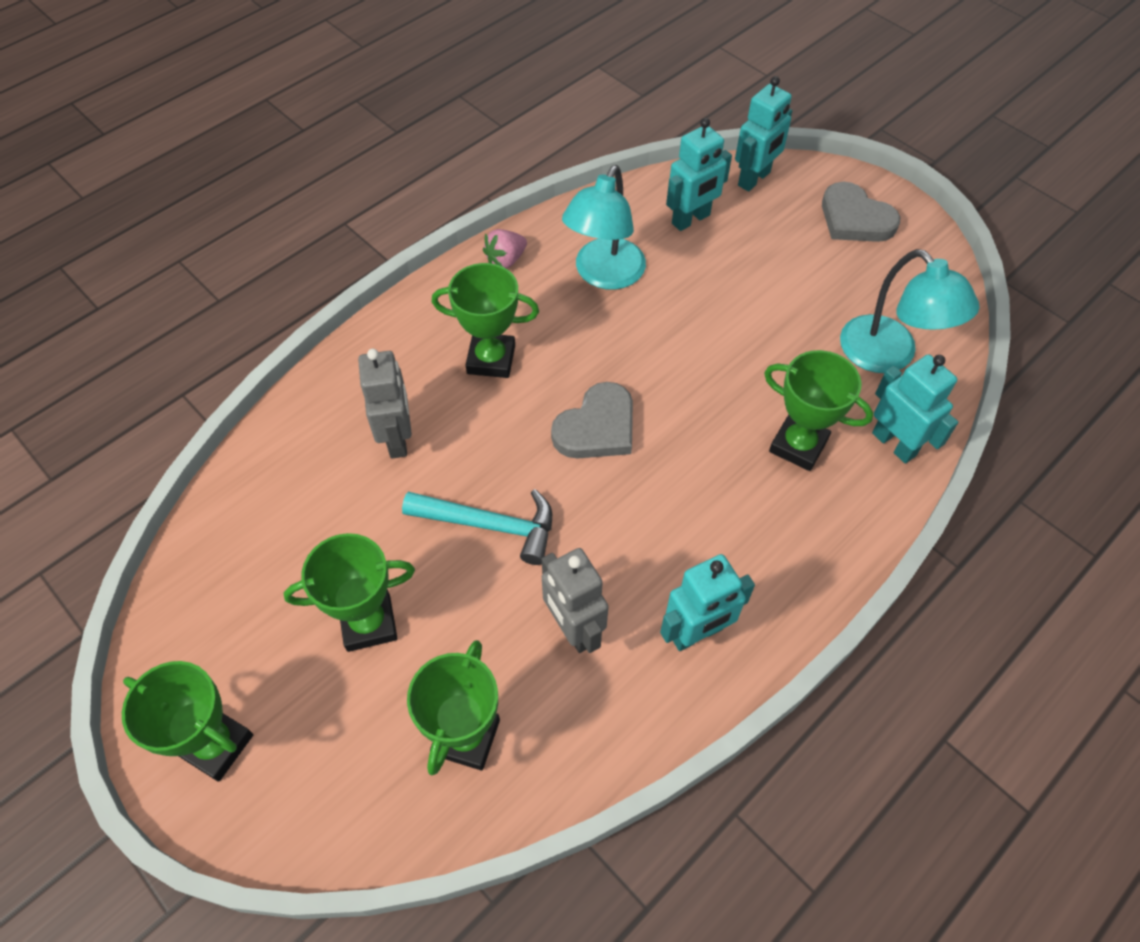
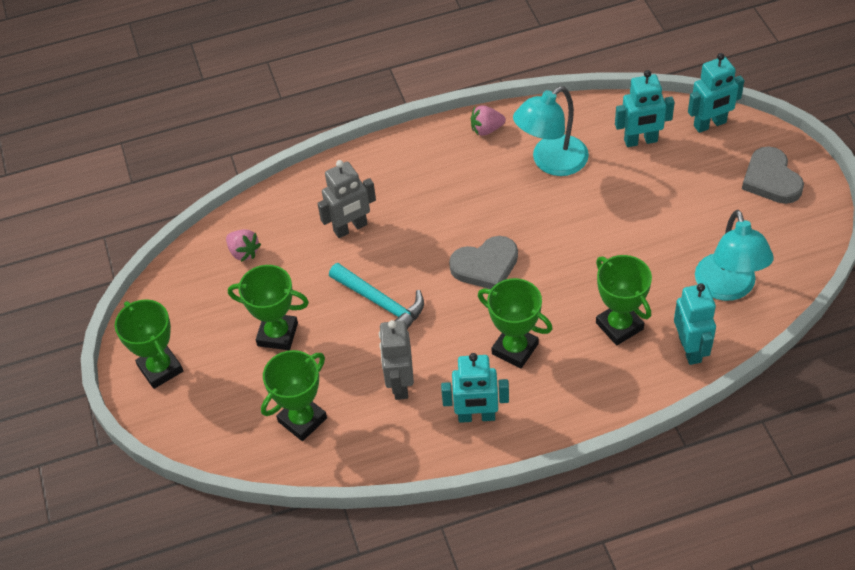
camera: 30 degrees right, 5 degrees down
grey robot [358,349,412,459] -> grey robot turned 45 degrees clockwise [317,160,376,238]
green trophy [432,263,539,378] -> green trophy moved to [478,278,553,368]
none -> pink strawberry [226,229,261,262]

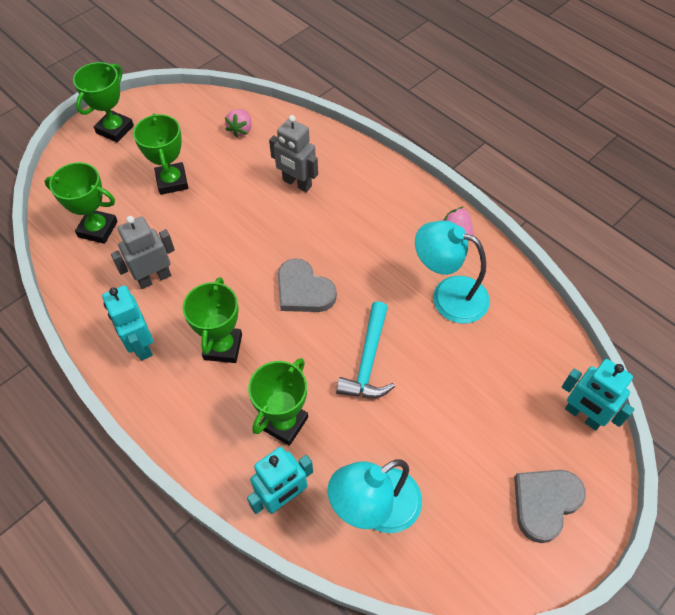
camera: 60 degrees right, 5 degrees up
turquoise hammer [329,263,424,329] -> turquoise hammer moved to [336,301,395,398]
turquoise robot [615,70,675,147] -> none

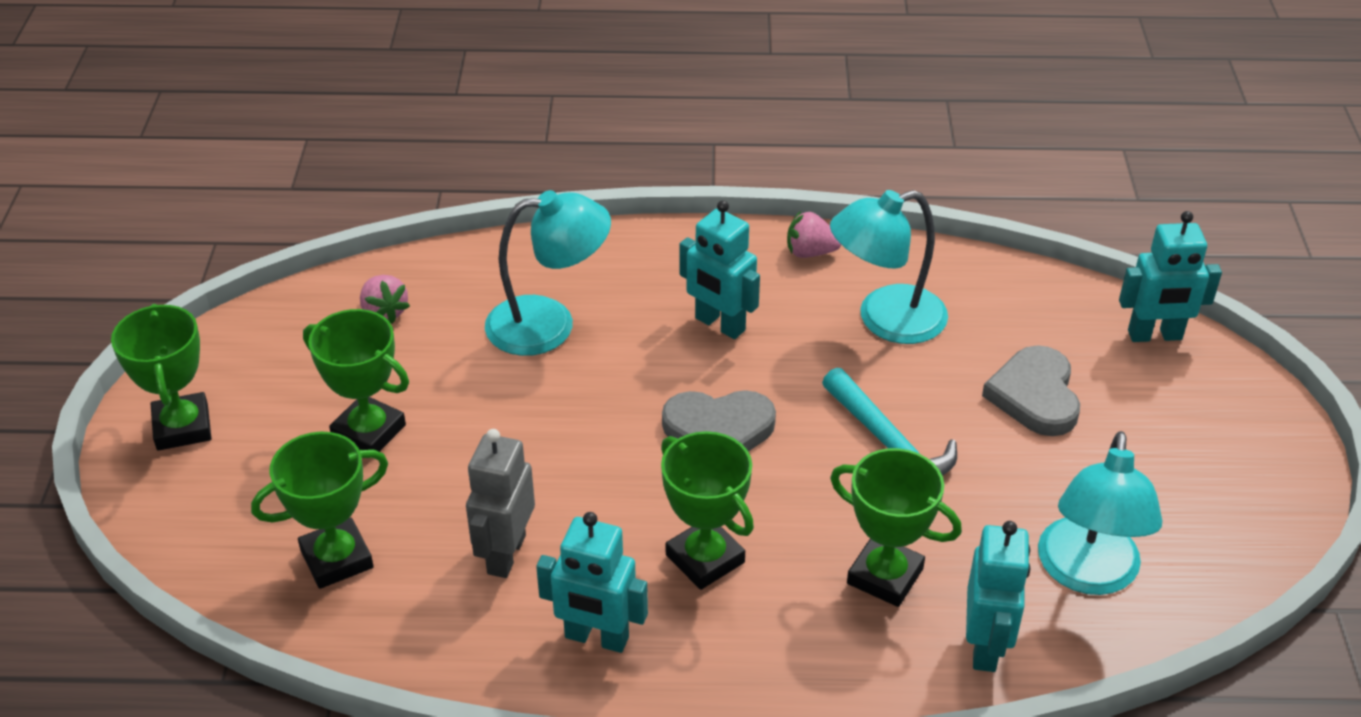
camera: 45 degrees left, 15 degrees down
green trophy [248,358,308,446] -> green trophy turned 45 degrees counterclockwise [830,448,962,607]
grey robot [269,115,318,192] -> turquoise lamp [485,190,611,356]
grey heart [514,470,586,543] -> grey heart moved to [982,345,1080,436]
none -> turquoise robot [680,200,760,339]

